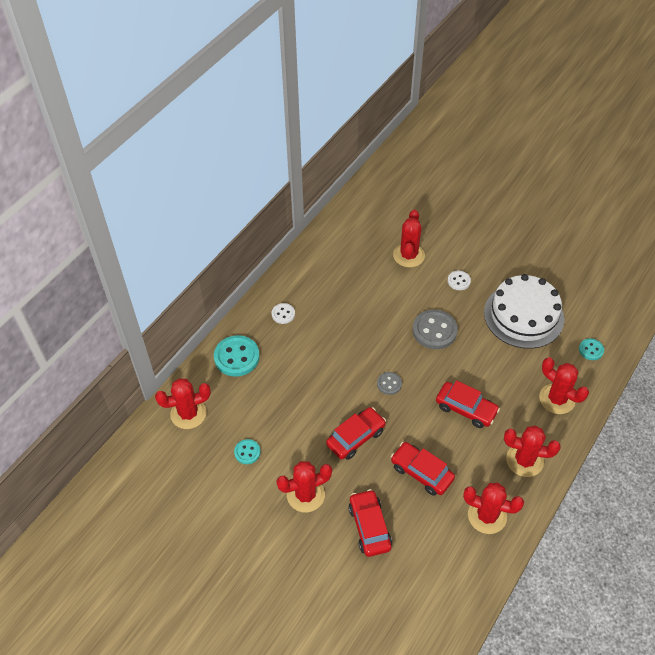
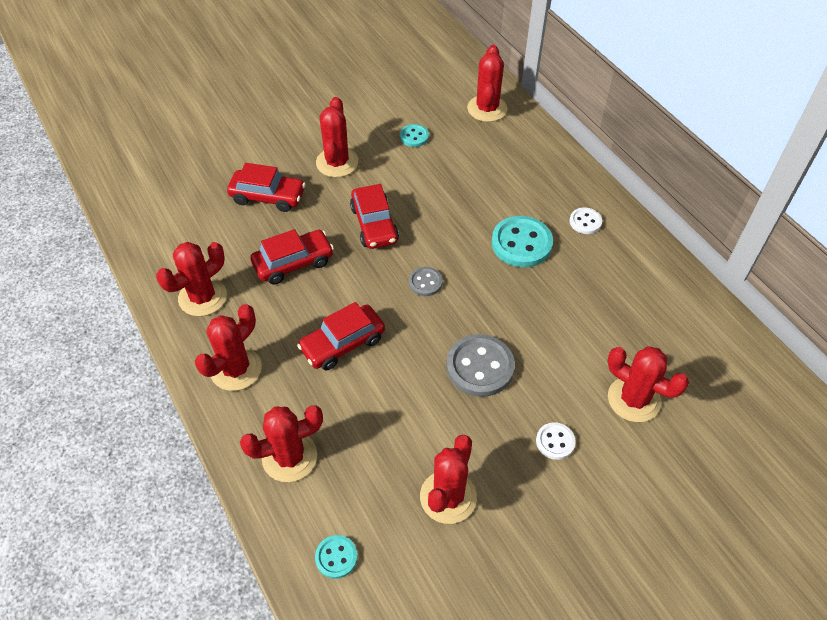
camera: 115 degrees right, 0 degrees up
turquoise button [214,335,260,377] -> turquoise button moved to [491,216,553,267]
white cake [484,274,564,349] -> red cactus [420,435,477,524]

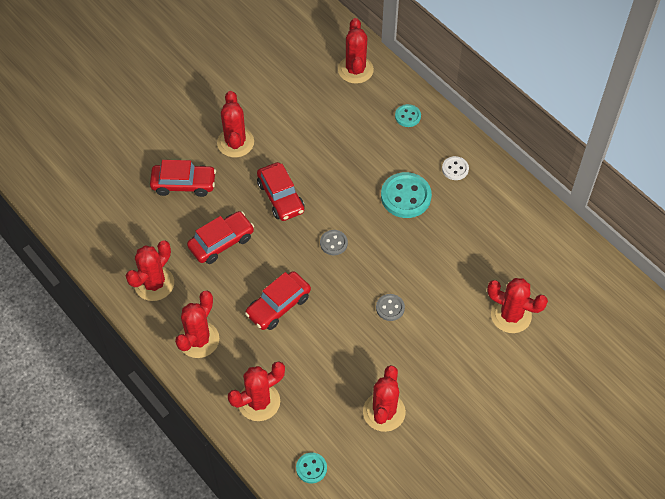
camera: 10 degrees left, 5 degrees up
turquoise button [400,124,429,147] -> turquoise button moved to [395,104,421,127]
grey button [446,334,515,397] -> grey button [376,294,405,321], size x0.54
white button [536,422,576,460] -> none

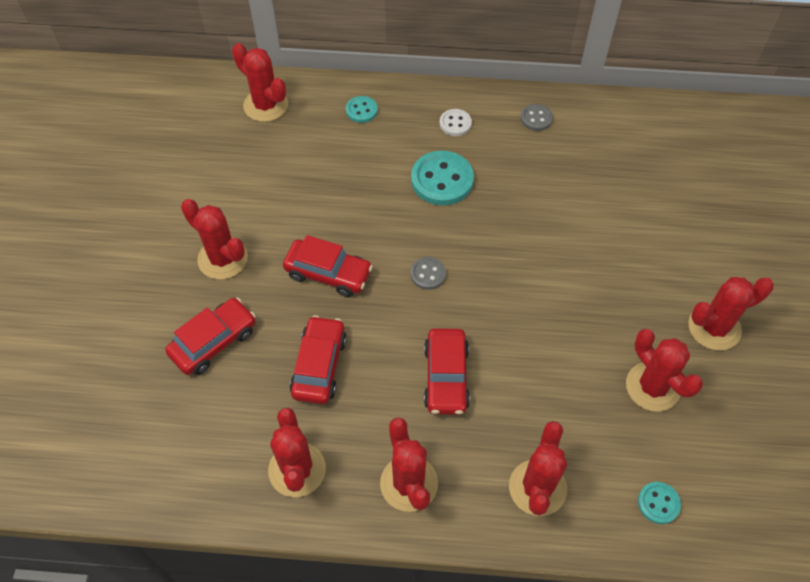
camera: 45 degrees left, 0 degrees up
grey button [376,294,405,321] -> grey button moved to [520,104,553,131]
red cactus [487,278,548,333] -> red cactus moved to [688,277,774,351]

